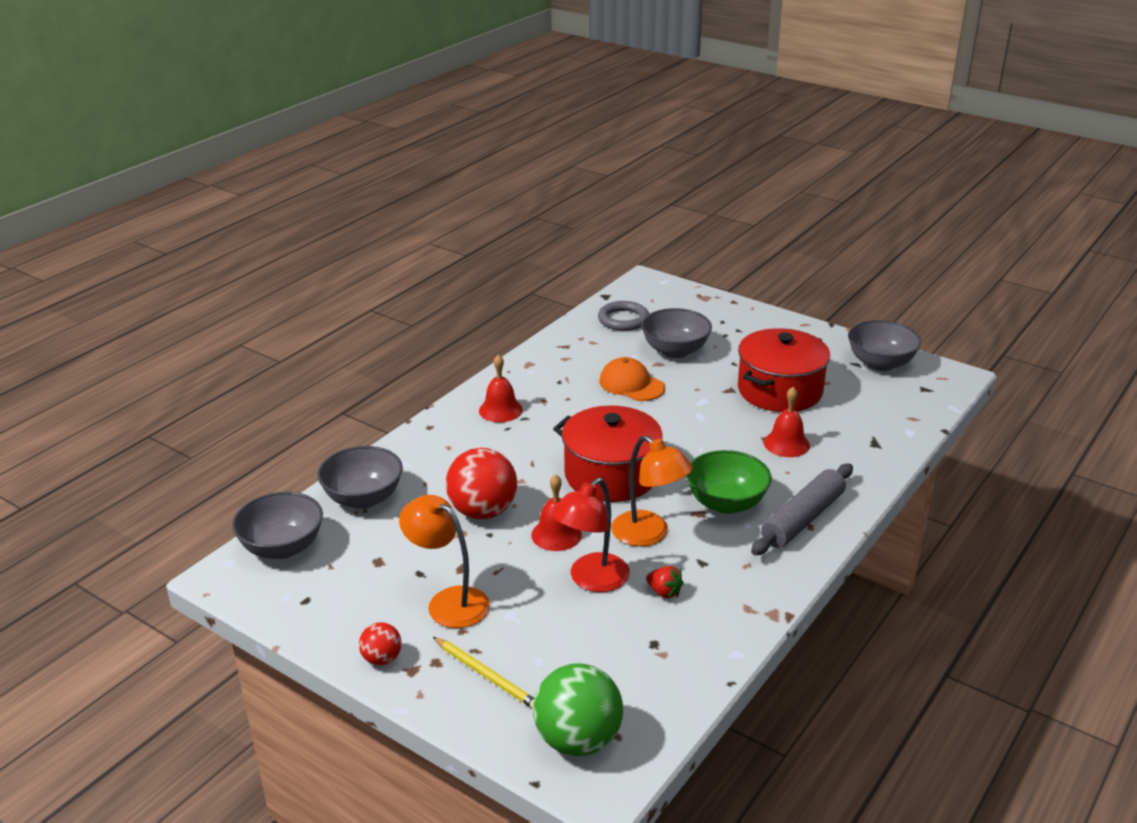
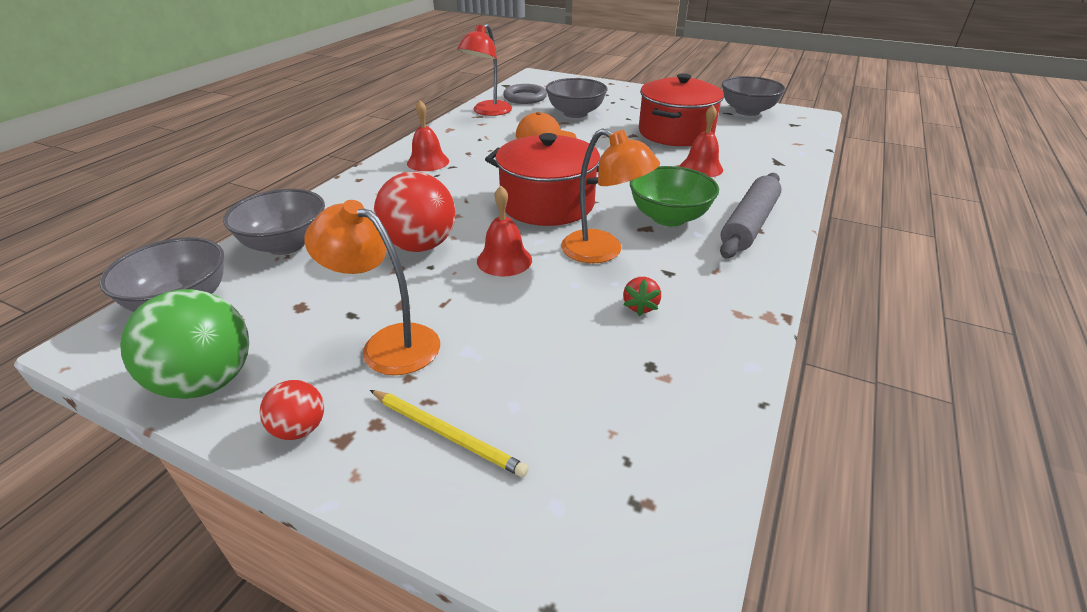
camera: 10 degrees left, 5 degrees up
green ball [533,663,623,756] -> green ball moved to [120,289,249,399]
red lamp [552,477,630,592] -> red lamp moved to [457,24,512,116]
red strawberry [646,566,684,599] -> red strawberry turned 75 degrees clockwise [623,277,661,316]

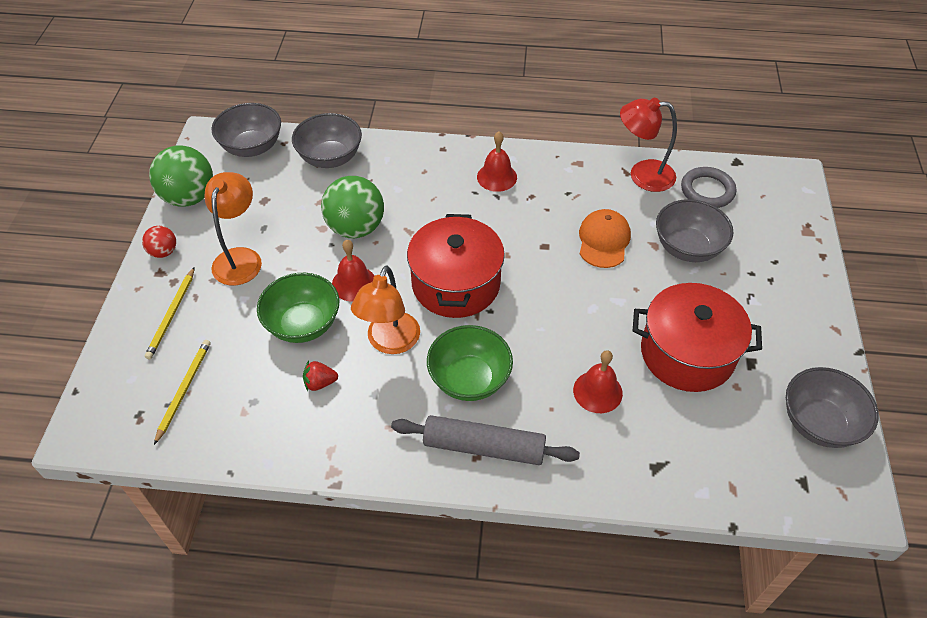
camera: 70 degrees right, 15 degrees up
red ball [374,171,455,252] -> green ball [321,176,384,238]
none -> yellow pencil [154,340,211,445]
none -> green bowl [257,273,339,343]

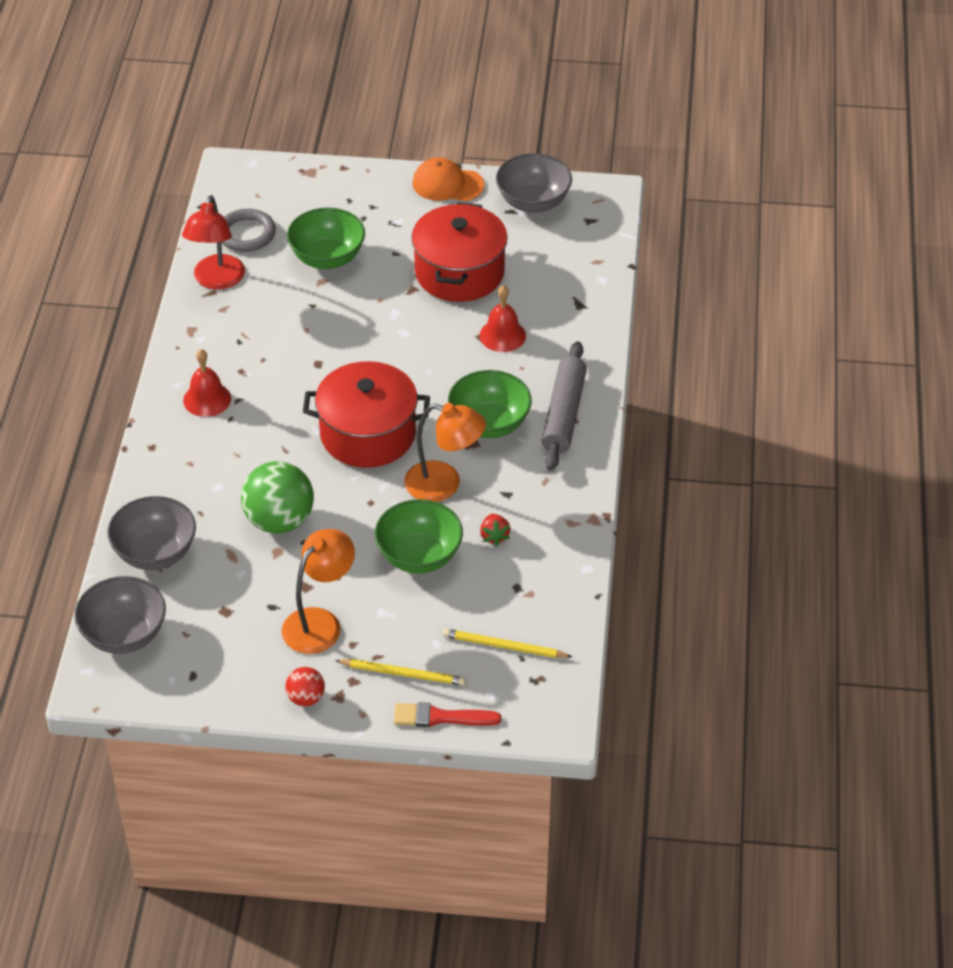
camera: 90 degrees left, 5 degrees down
green ball [149,146,213,207] -> none
orange lamp [205,172,262,285] -> orange lamp turned 120 degrees clockwise [282,529,355,654]
red bell [332,240,375,302] -> none
orange cap [579,209,631,268] -> orange cap moved to [412,157,484,201]
grey bowl [656,199,734,262] -> green bowl [287,208,365,269]
none -> red brush [394,702,501,727]

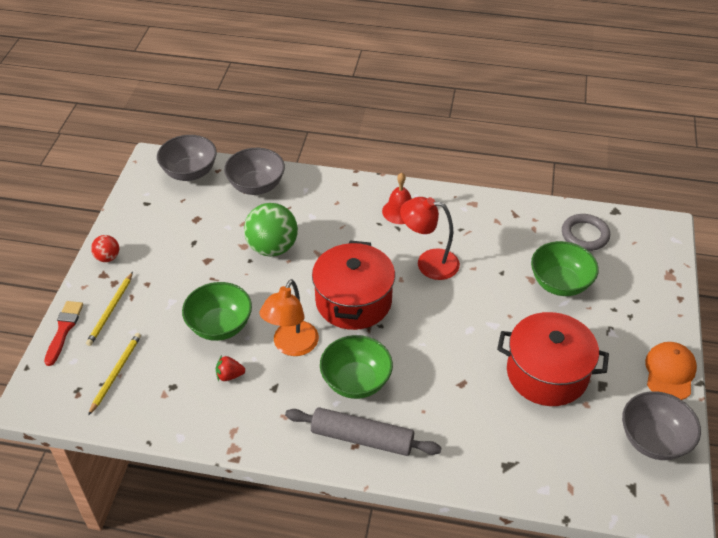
camera: 95 degrees right, 0 degrees up
red lamp [182,195,245,289] -> red lamp moved to [400,197,460,280]
orange lamp [282,529,355,654] -> none
red bell [480,285,526,352] -> none

